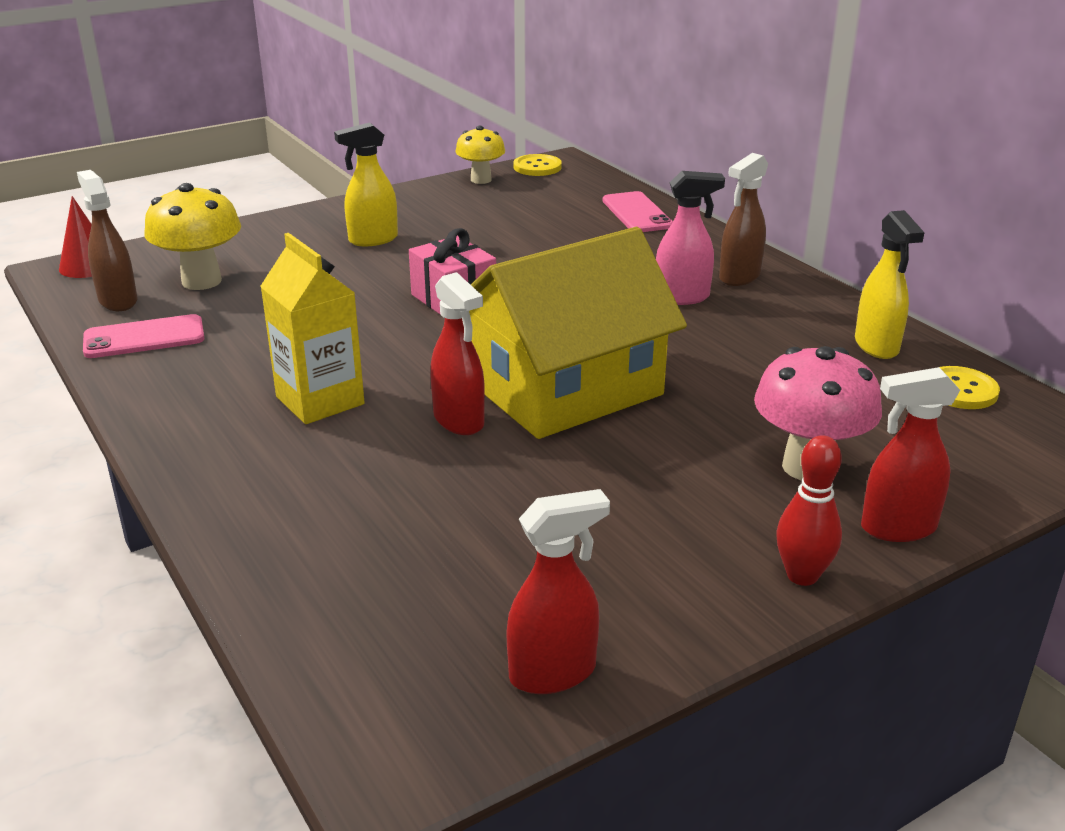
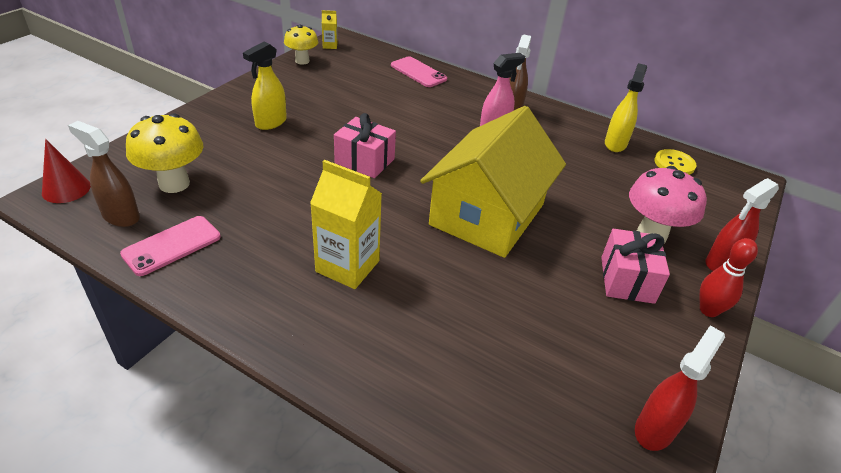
camera: 30 degrees left, 10 degrees up
red spray bottle [430,272,485,435] -> none
yellow button [514,154,562,176] -> yellow carton [322,10,337,49]
yellow spray bottle [855,210,924,359] -> yellow spray bottle turned 120 degrees counterclockwise [605,63,647,152]
none -> pink gift [601,229,670,304]

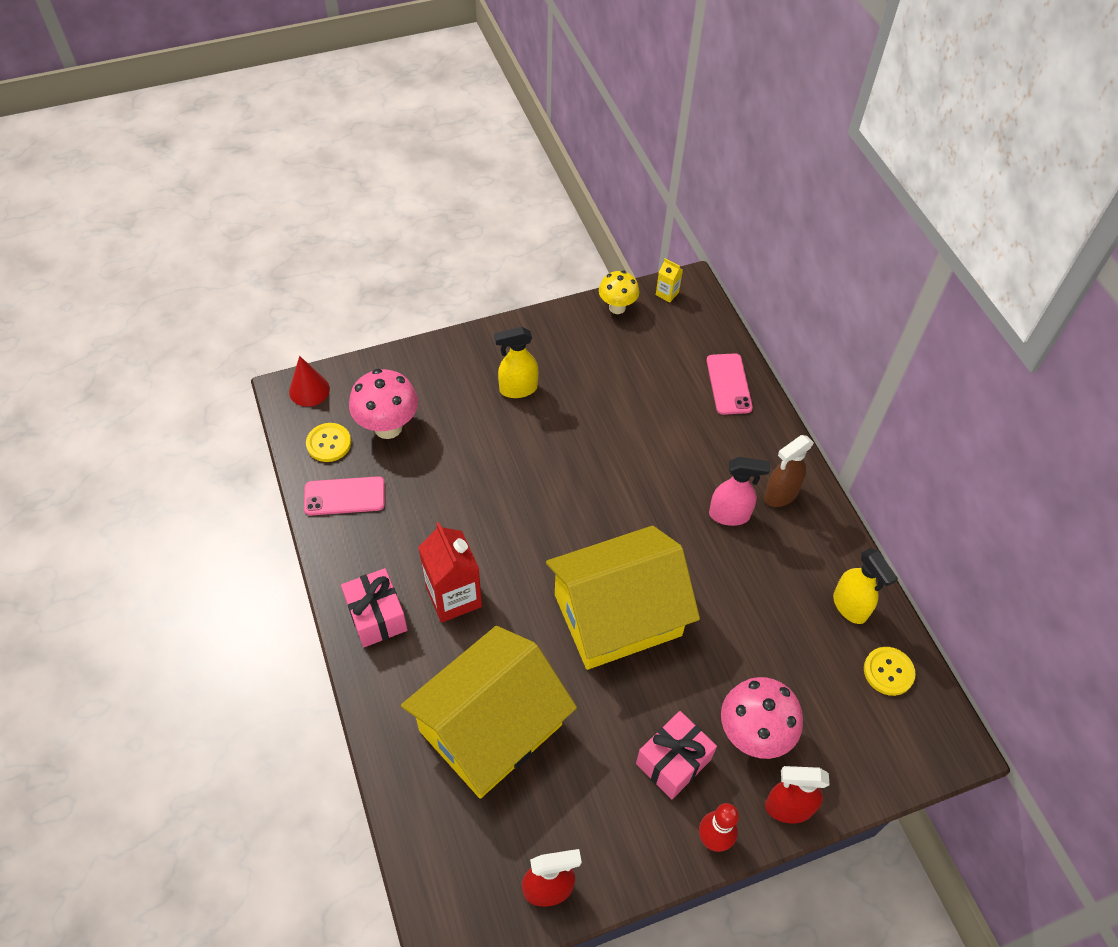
camera: 40 degrees right, 15 degrees up
brown spray bottle [68,121,140,227] -> yellow button [306,423,351,462]
yellow mushroom [126,113,204,193] -> pink mushroom [349,369,418,439]
yellow carton [310,160,382,289] -> red carton [418,522,482,623]
pink gift [334,113,396,178] -> pink gift moved to [341,568,408,647]
yellow spray bottle [605,63,647,152] -> yellow spray bottle turned 90 degrees clockwise [833,548,898,624]
none -> yellow house [401,626,577,799]

